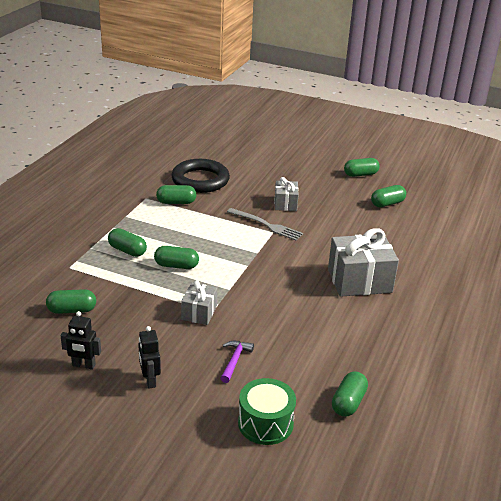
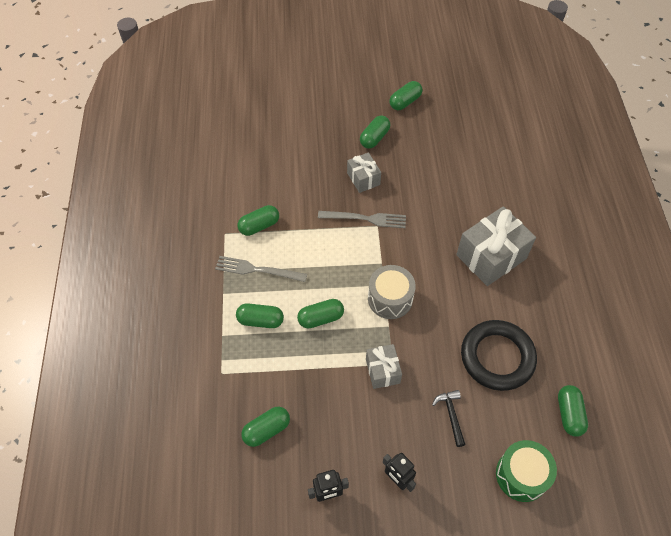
camera: 25 degrees left, 25 degrees up
black ring [172,159,230,193] -> black ring moved to [461,320,537,391]
purple hammer [220,341,254,383] -> black hammer [432,390,466,447]
green capsule [371,185,406,207] -> green capsule moved to [360,115,390,149]
none -> grey fork [215,256,307,282]
none -> grey drum [368,265,416,319]

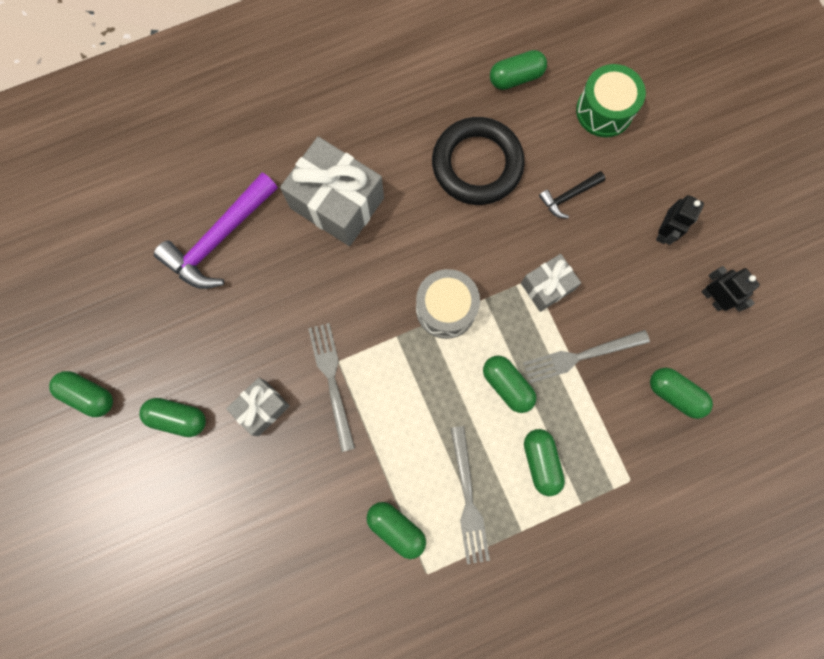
camera: 110 degrees left, 20 degrees up
none -> purple hammer [154,172,278,289]
none -> grey fork [523,330,650,383]

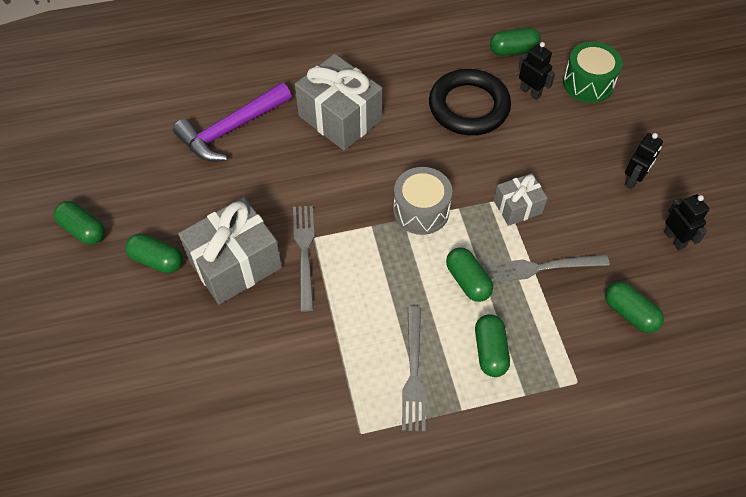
camera: 10 degrees right, 20 degrees down
grey gift [226,378,290,436] -> grey gift [178,197,282,305], size x1.81
green capsule [367,502,426,559] -> none
black hammer [539,171,605,218] -> none
none -> black robot [519,42,555,100]

